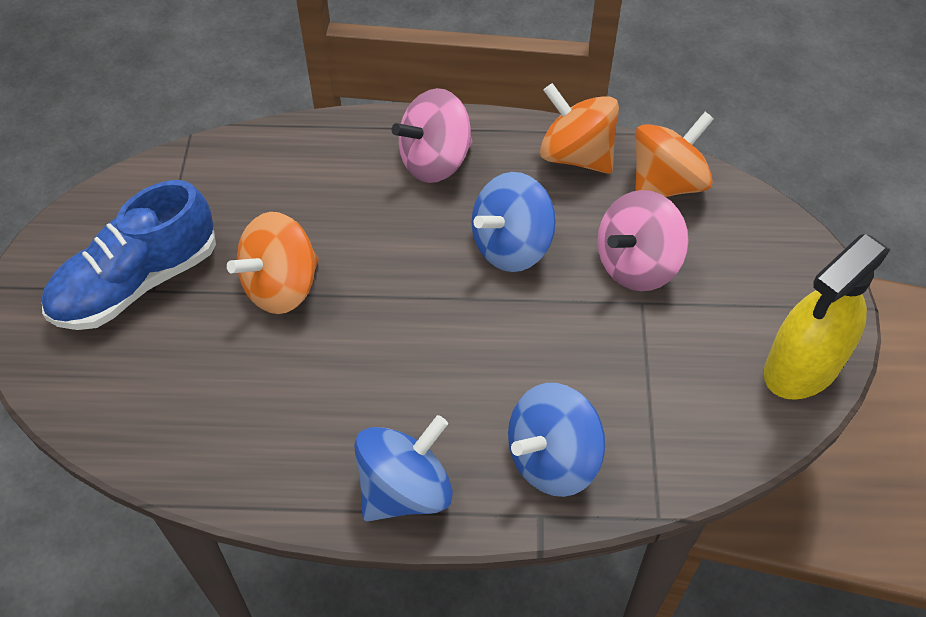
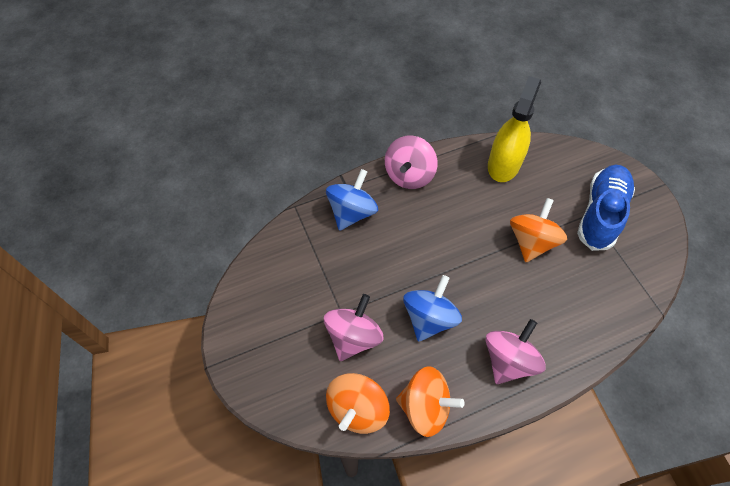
camera: 155 degrees right, 5 degrees up
blue spinning top [354,415,453,522] -> pink spinning top [385,136,438,189]
yellow spray bottle [764,234,891,400] -> yellow spray bottle moved to [488,76,541,182]

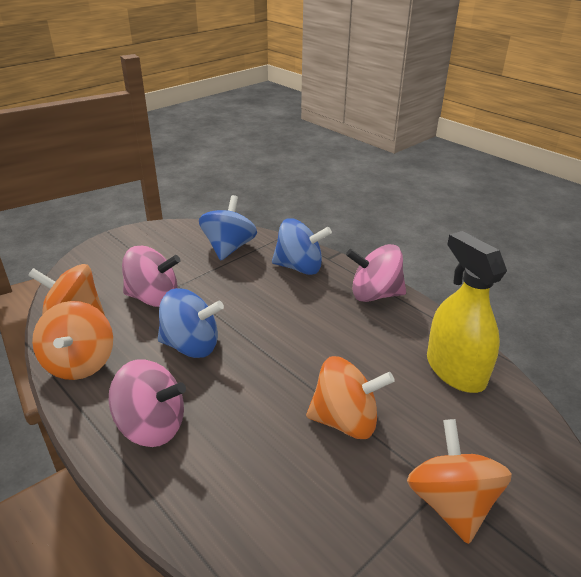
camera: 70 degrees right, 25 degrees down
yellow spray bottle [488,76,541,182] -> yellow spray bottle turned 120 degrees counterclockwise [427,231,507,393]
blue shoe [577,165,635,251] -> orange spinning top [407,419,512,544]
none -> blue spinning top [199,195,257,261]

